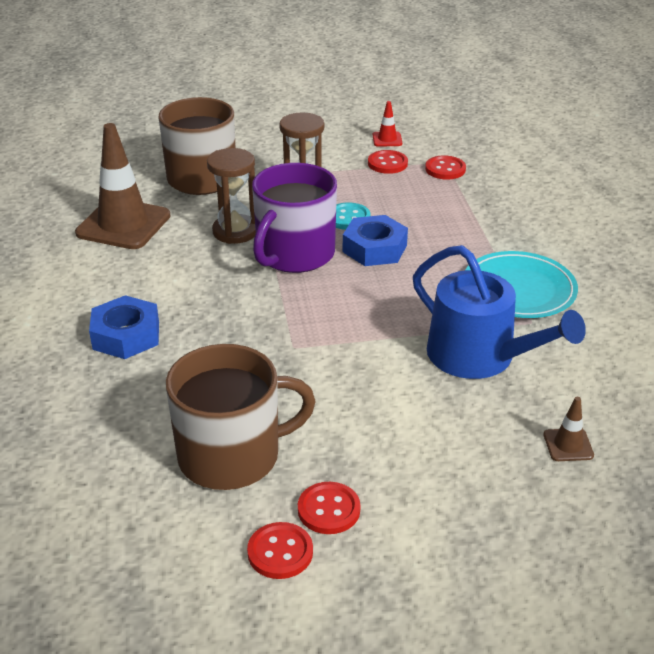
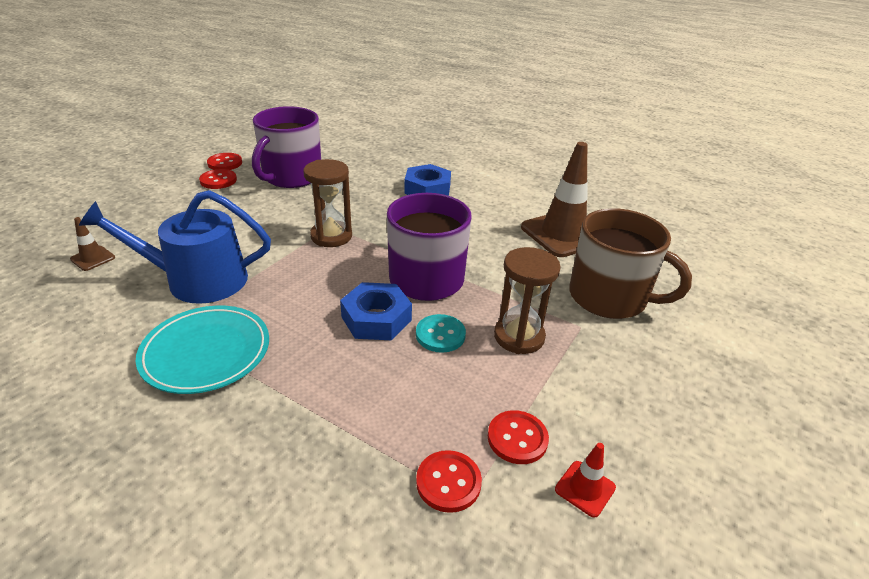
camera: 130 degrees right, 0 degrees up
brown mug [166,344,316,490] -> purple mug [252,106,321,188]
brown hourglass [207,148,256,244] -> brown hourglass moved to [303,159,352,247]

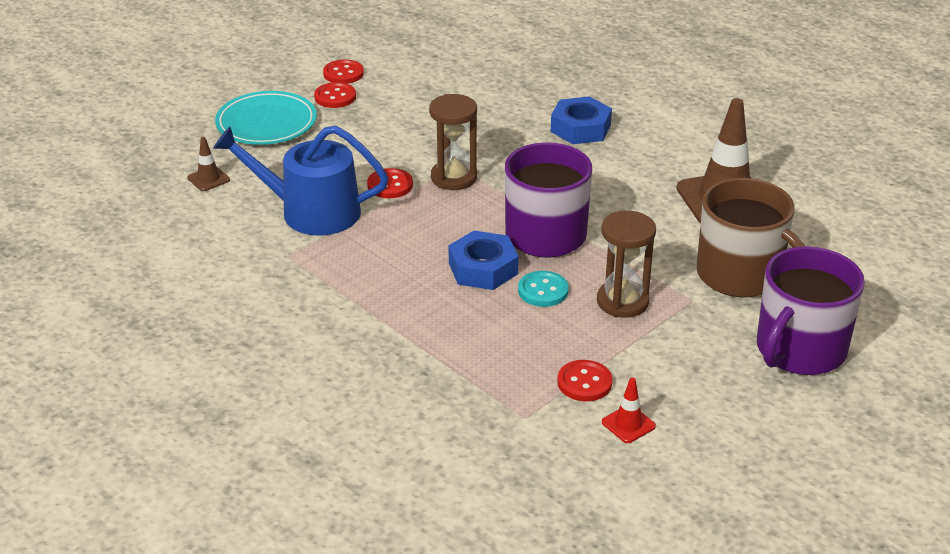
camera: 15 degrees right, 0 degrees up
turquoise plate [136,305,269,394] -> turquoise plate moved to [215,91,317,145]
purple mug [252,106,321,188] -> purple mug moved to [757,246,865,375]
red button [416,450,482,513] -> red button moved to [367,168,413,198]

